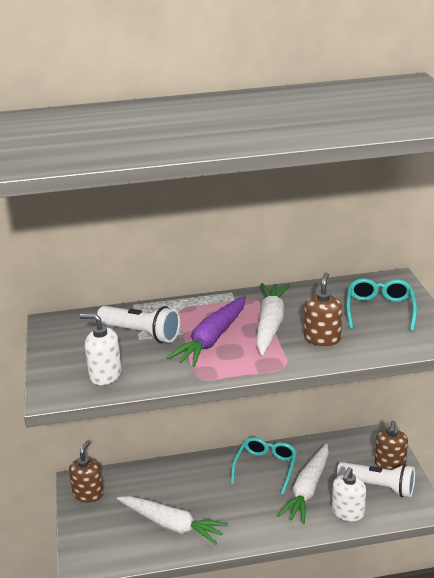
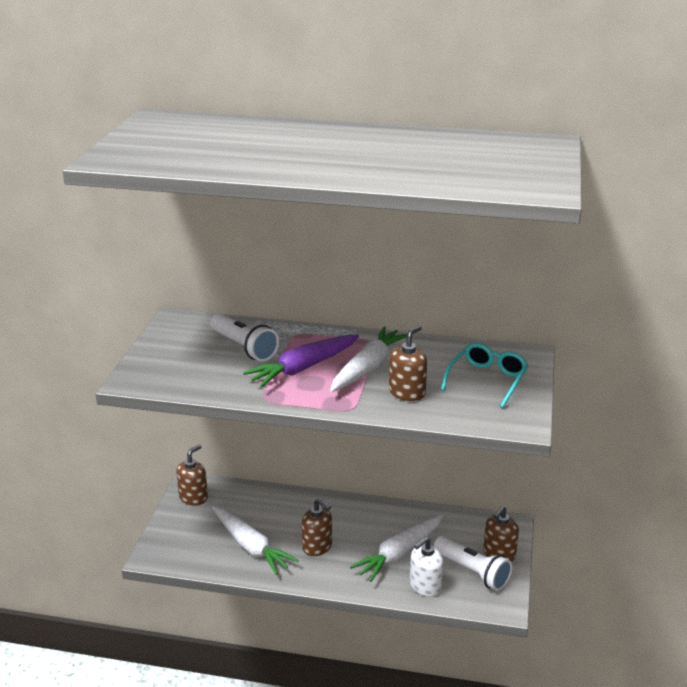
camera: 20 degrees right, 0 degrees up
white soap dispenser [79,313,122,385] -> none
turquoise glasses [231,437,297,495] -> none
none -> brown soap dispenser [302,499,332,556]

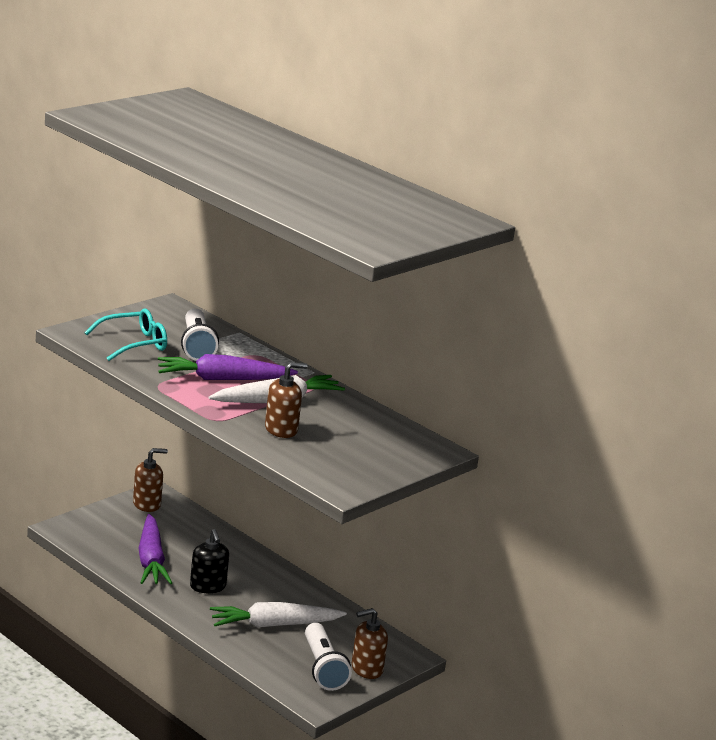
camera: 30 degrees right, 5 degrees down
white carrot [212,506,299,575] -> purple carrot [138,514,172,584]
brown soap dispenser [302,499,332,556] -> black soap dispenser [190,529,229,593]
white soap dispenser [410,537,444,597] -> none
turquoise glasses [441,343,529,408] -> turquoise glasses moved to [84,309,167,361]

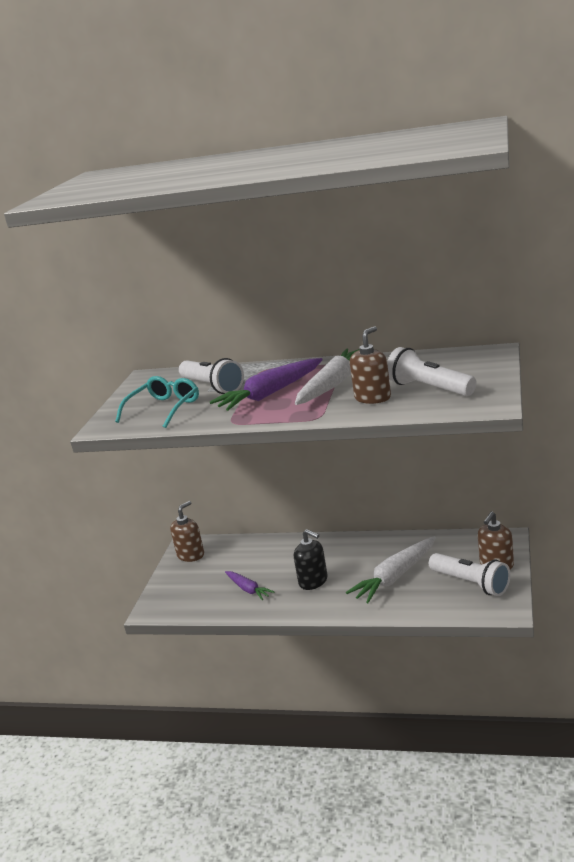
camera: 25 degrees left, 0 degrees up
purple carrot [138,514,172,584] -> purple carrot [225,571,274,600], size x0.57
none -> white flashlight [387,347,477,396]

